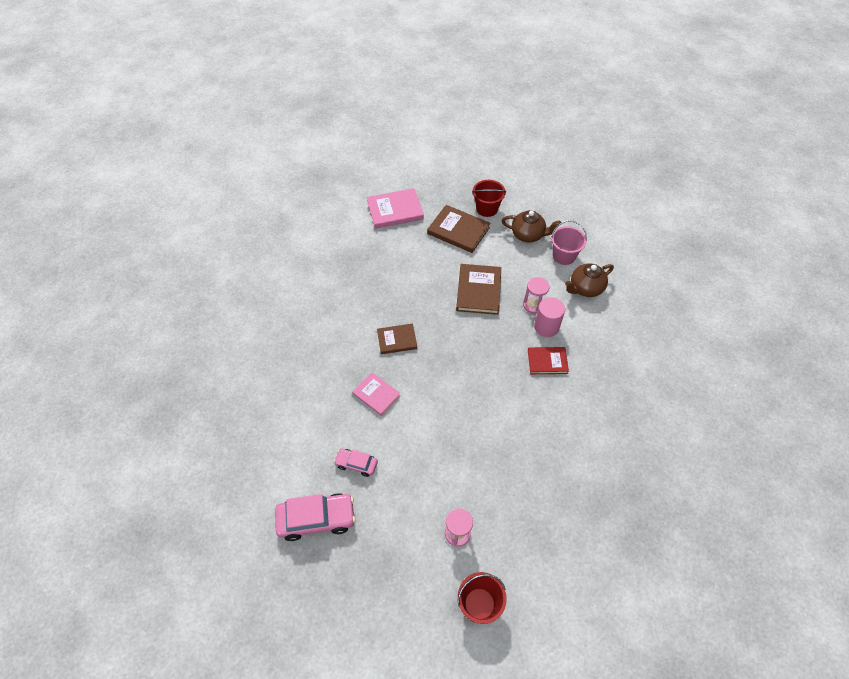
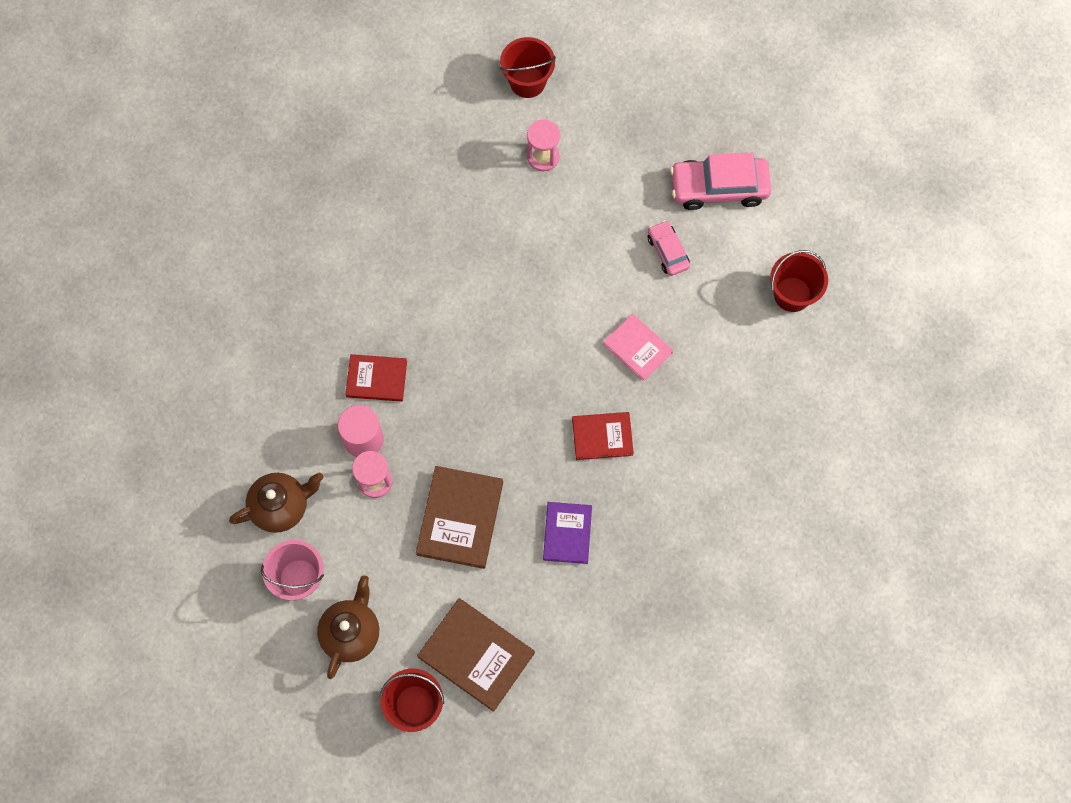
camera: 175 degrees left, 15 degrees up
pink car [334,449,378,477] -> pink car turned 135 degrees counterclockwise [648,220,690,276]
pink book [367,188,424,229] -> none
brown book [377,324,417,354] -> red book [572,412,634,460]
brown teapot [502,210,561,242] -> brown teapot turned 90 degrees clockwise [317,575,379,679]
none -> purple book [543,502,592,564]
none -> red bucket [770,250,828,312]

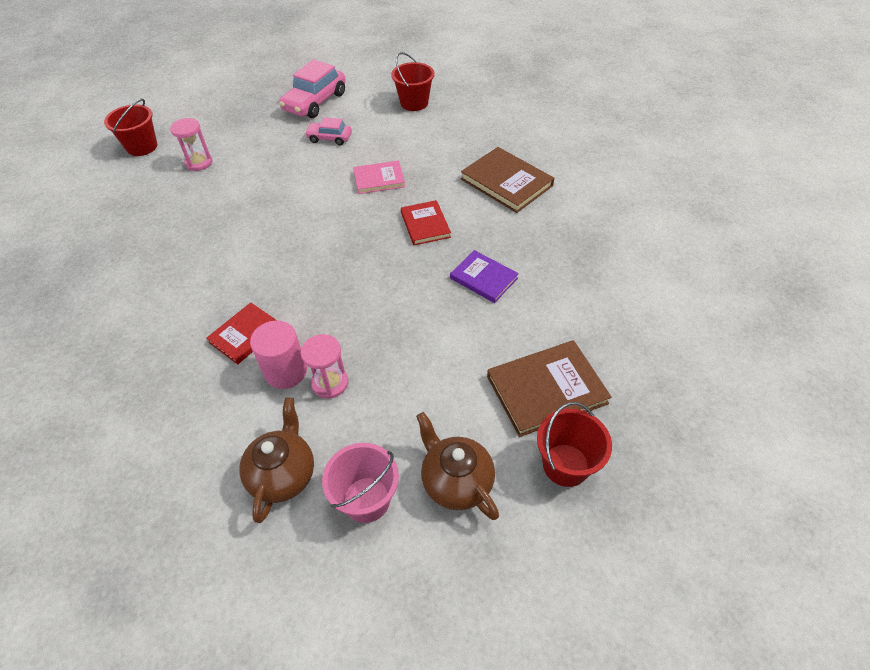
camera: 55 degrees left, 20 degrees down
brown book [416,466,503,569] -> brown book moved to [461,147,554,213]
red book [572,412,634,460] -> red book turned 45 degrees counterclockwise [401,200,451,245]

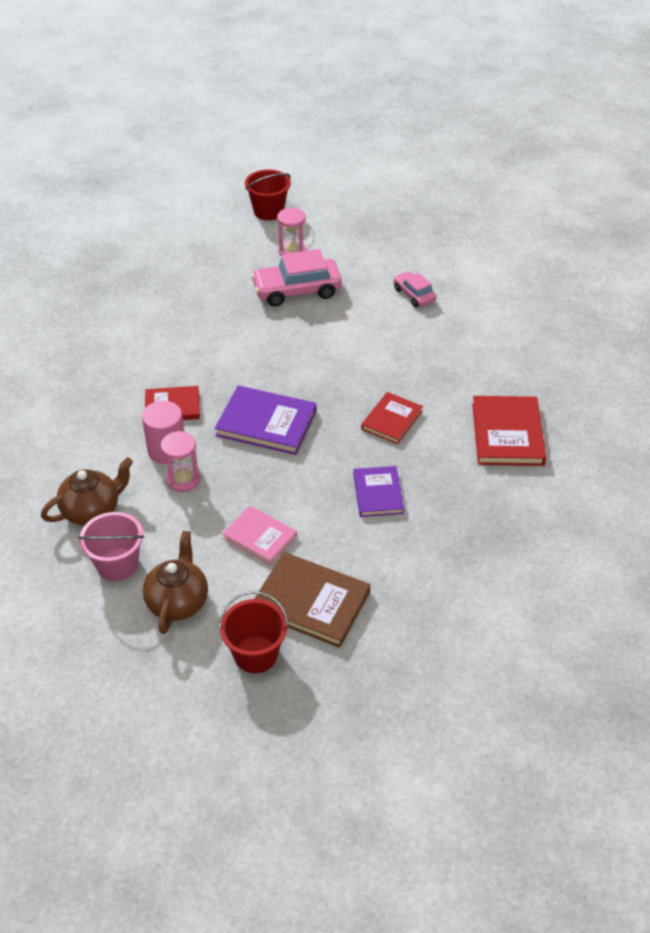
camera: 45 degrees right, 5 degrees down
pink car [279,59,346,118] -> pink car moved to [251,249,342,307]
pink book [353,160,405,194] -> pink book moved to [222,506,297,565]
red bucket [391,52,435,111] -> none
brown book [461,147,554,213] -> red book [472,396,546,466]
none -> purple book [215,385,316,455]

